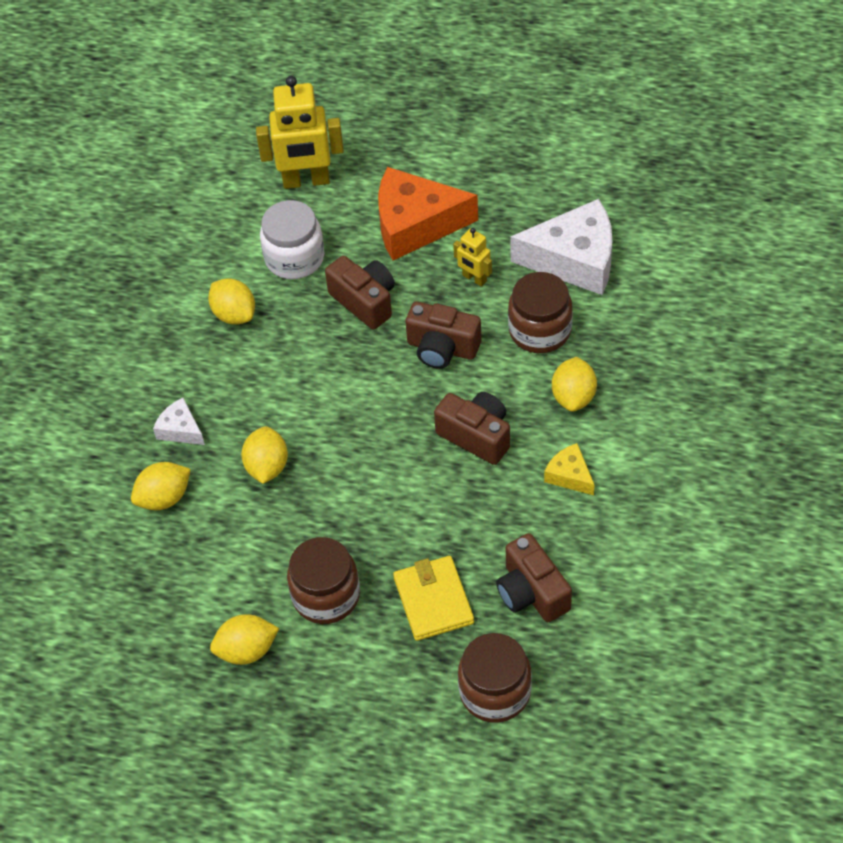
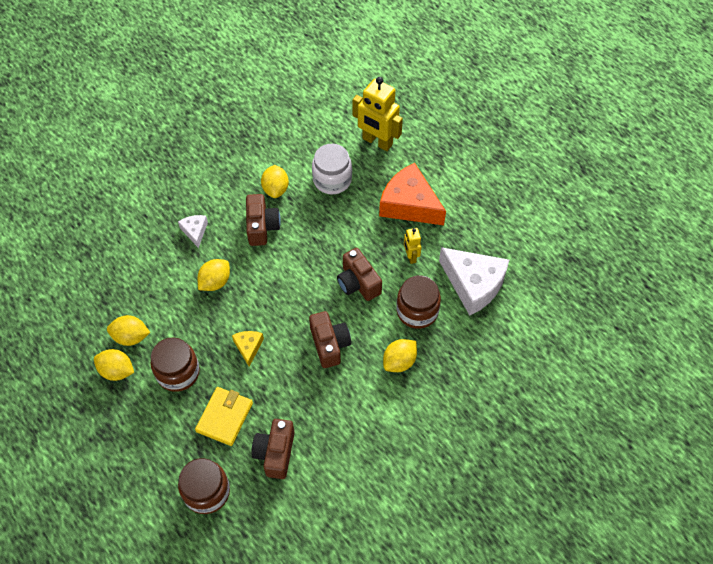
camera: 35 degrees right, 5 degrees up
yellow lemon [131,462,191,510] -> yellow lemon moved to [107,315,150,346]
brown camera [325,256,395,330] -> brown camera moved to [246,194,281,246]
yellow cheese [544,443,594,495] -> yellow cheese moved to [232,331,264,367]

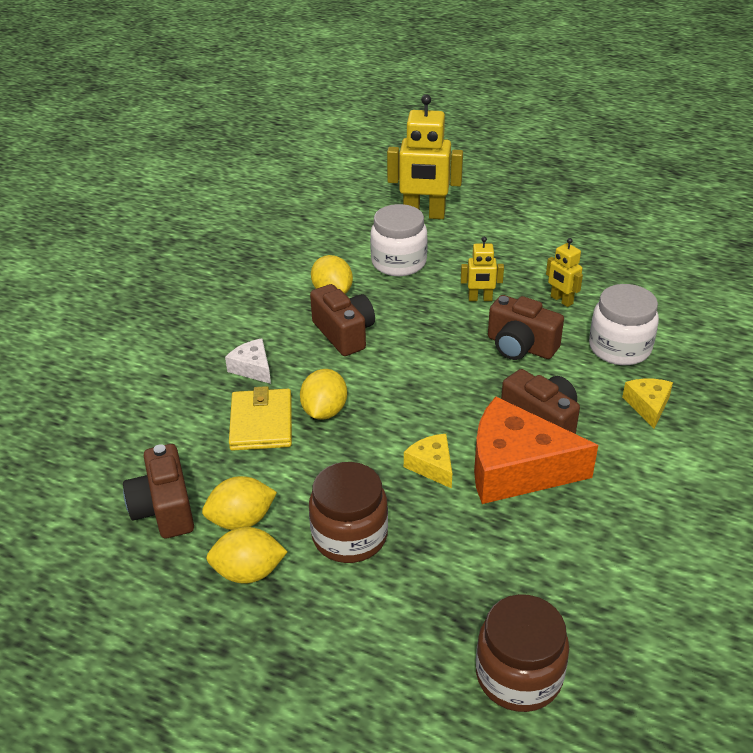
camera: 25 degrees left, 20 degrees down
yellow wallet [195,387,253,446] -> yellow wallet moved to [229,386,292,451]
brown camera [251,419,295,479] -> brown camera moved to [123,444,194,538]
orange cheese [379,163,446,225] -> orange cheese moved to [474,396,598,504]
yellow lemon [383,339,417,372] -> yellow cheese [622,379,673,428]
brown jar [396,276,441,329] -> white jar [589,284,659,365]
white cheese [439,247,509,316] -> none
none -> yellow robot [461,237,504,301]

